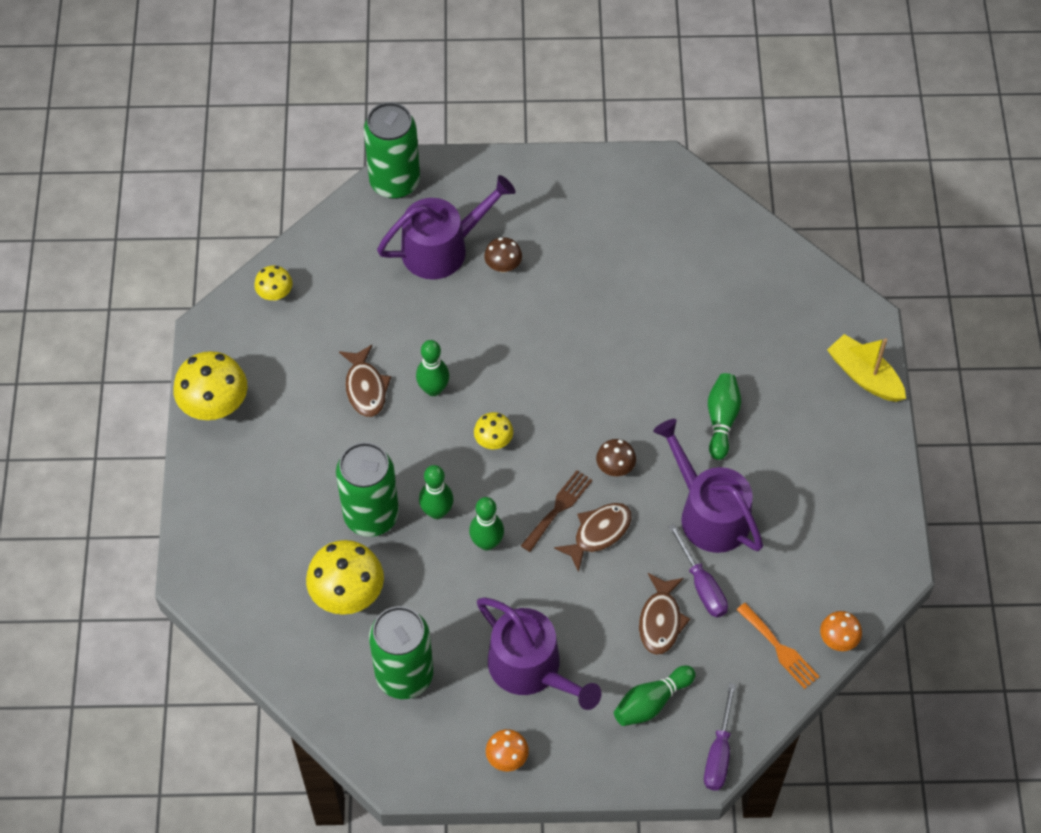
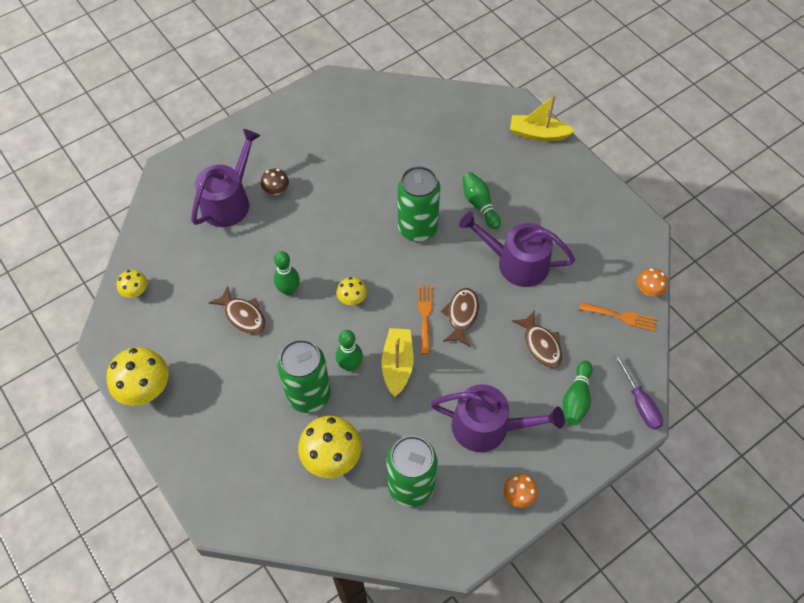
camera: 35 degrees left, 0 degrees up
green can [364,102,420,199] -> green can moved to [398,166,440,242]
green bowling pin [469,497,504,551] -> yellow boat [381,328,414,397]
brown fork [521,470,593,552] -> orange fork [418,285,433,354]
brown mushroom [596,439,636,476] -> none
purple screwdriver [668,524,728,618] -> none

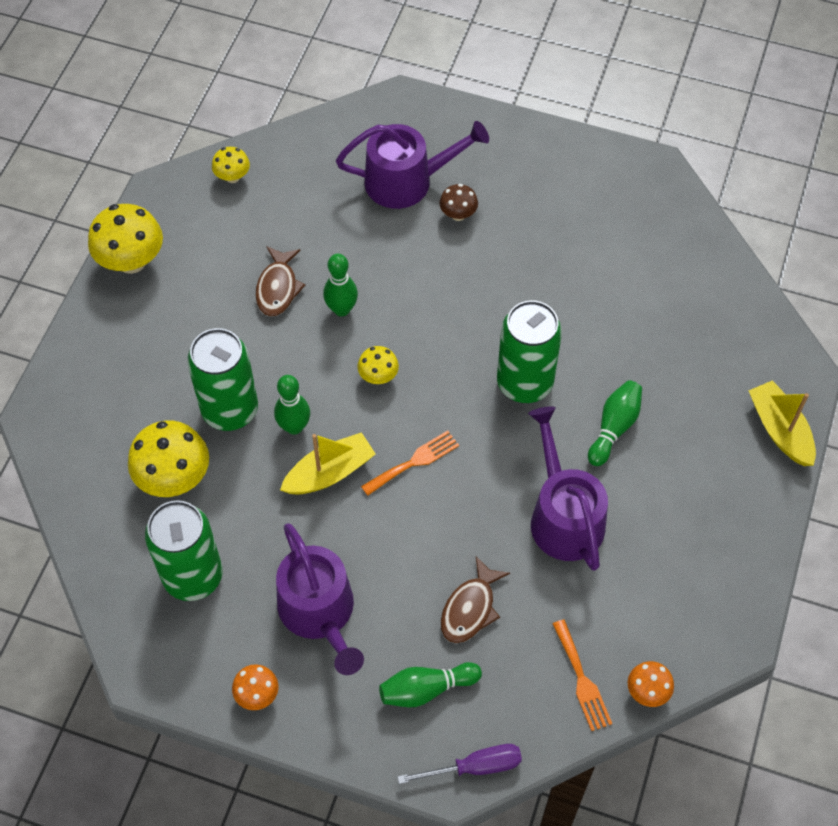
camera: 55 degrees right, 0 degrees up
brown fish [441,288,479,347] -> none
purple screwdriver [614,354,663,430] -> purple screwdriver turned 135 degrees counterclockwise [397,744,522,784]

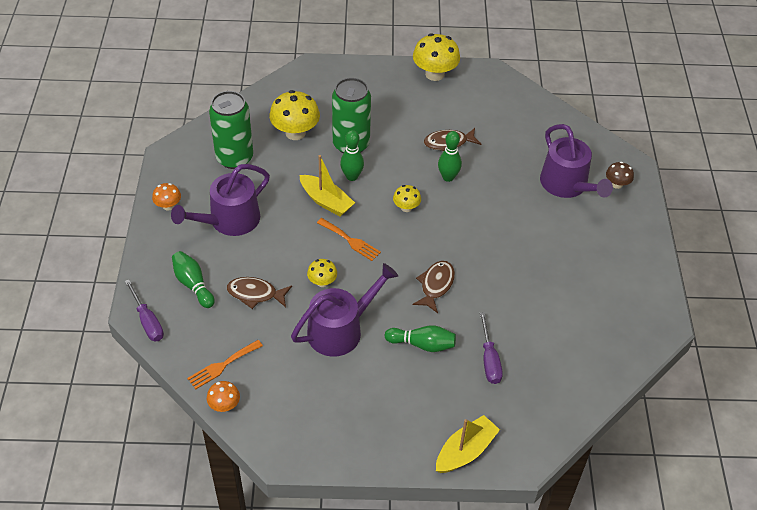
camera: 70 degrees right, 10 degrees down
yellow mushroom [212,147,250,183] -> yellow mushroom moved to [307,259,337,287]
brown mushroom [439,184,478,221] -> brown mushroom moved to [606,162,634,189]
green can [497,300,562,403] -> brown fish [413,261,455,313]
none -> purple screwdriver [480,312,503,384]

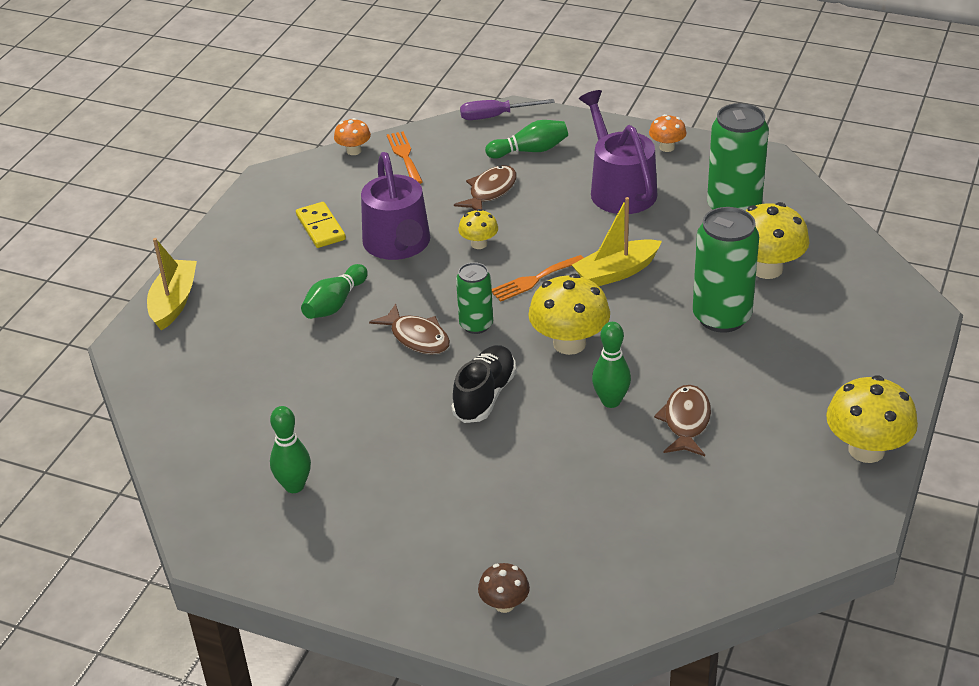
camera: 115 degrees right, 10 degrees down
green bowling pin [340,130,364,181] -> green bowling pin moved to [270,406,311,493]
yellow mushroom [393,185,421,212] -> yellow mushroom [528,274,610,355], size x1.87
yellow boat [436,415,500,473] -> yellow boat turned 150 degrees counterclockwise [147,238,197,330]
purple screwdriver [480,312,503,384] -> none
purple watering can [540,124,613,198] -> none
none -> yellow domino [296,202,346,248]
none -> black shoe [451,345,517,423]
none -> green can [456,262,493,334]

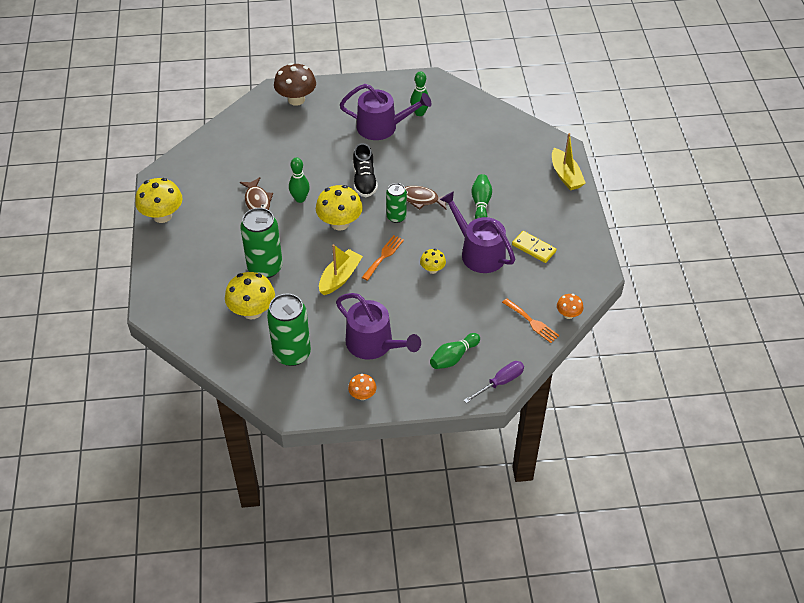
camera: 150 degrees right, 10 degrees up
brown fish [454,165,517,210] -> none
brown mushroom [478,563,530,613] -> brown mushroom [274,63,316,106], size x1.87
none -> purple watering can [340,84,432,140]

